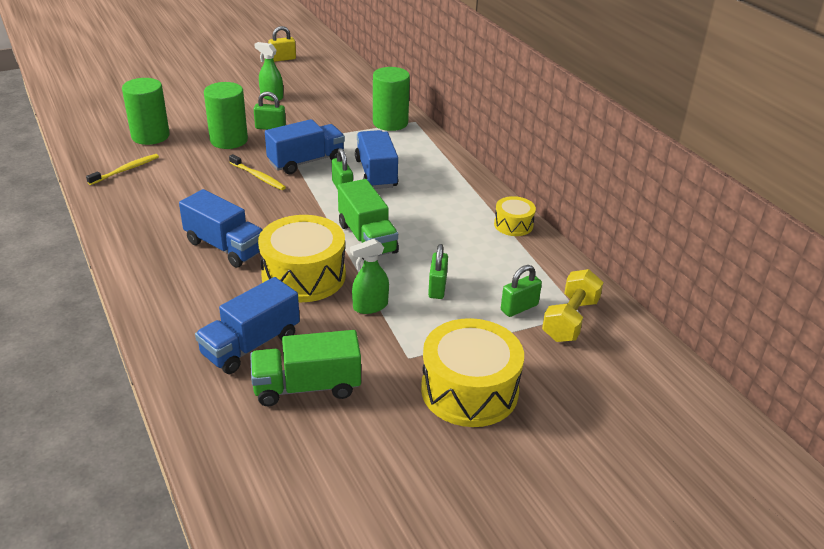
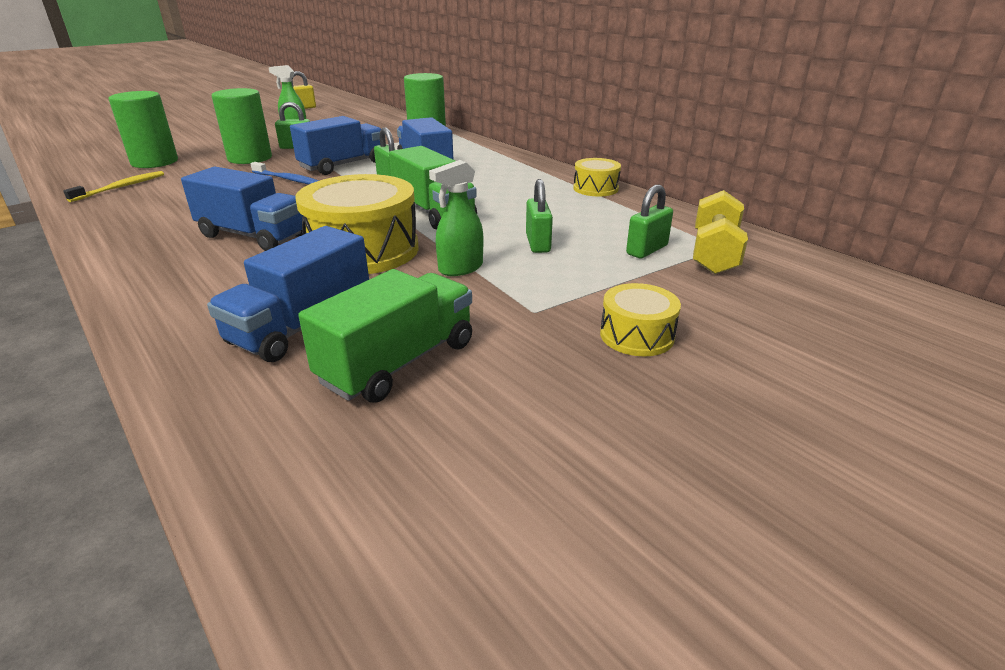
camera: 10 degrees left, 5 degrees down
yellow toothbrush [229,154,286,190] -> blue toothbrush [251,162,319,184]
green truck [250,330,361,406] -> green truck turned 150 degrees clockwise [298,269,472,403]
yellow drum [421,318,524,427] -> yellow drum [600,283,681,356], size x0.52

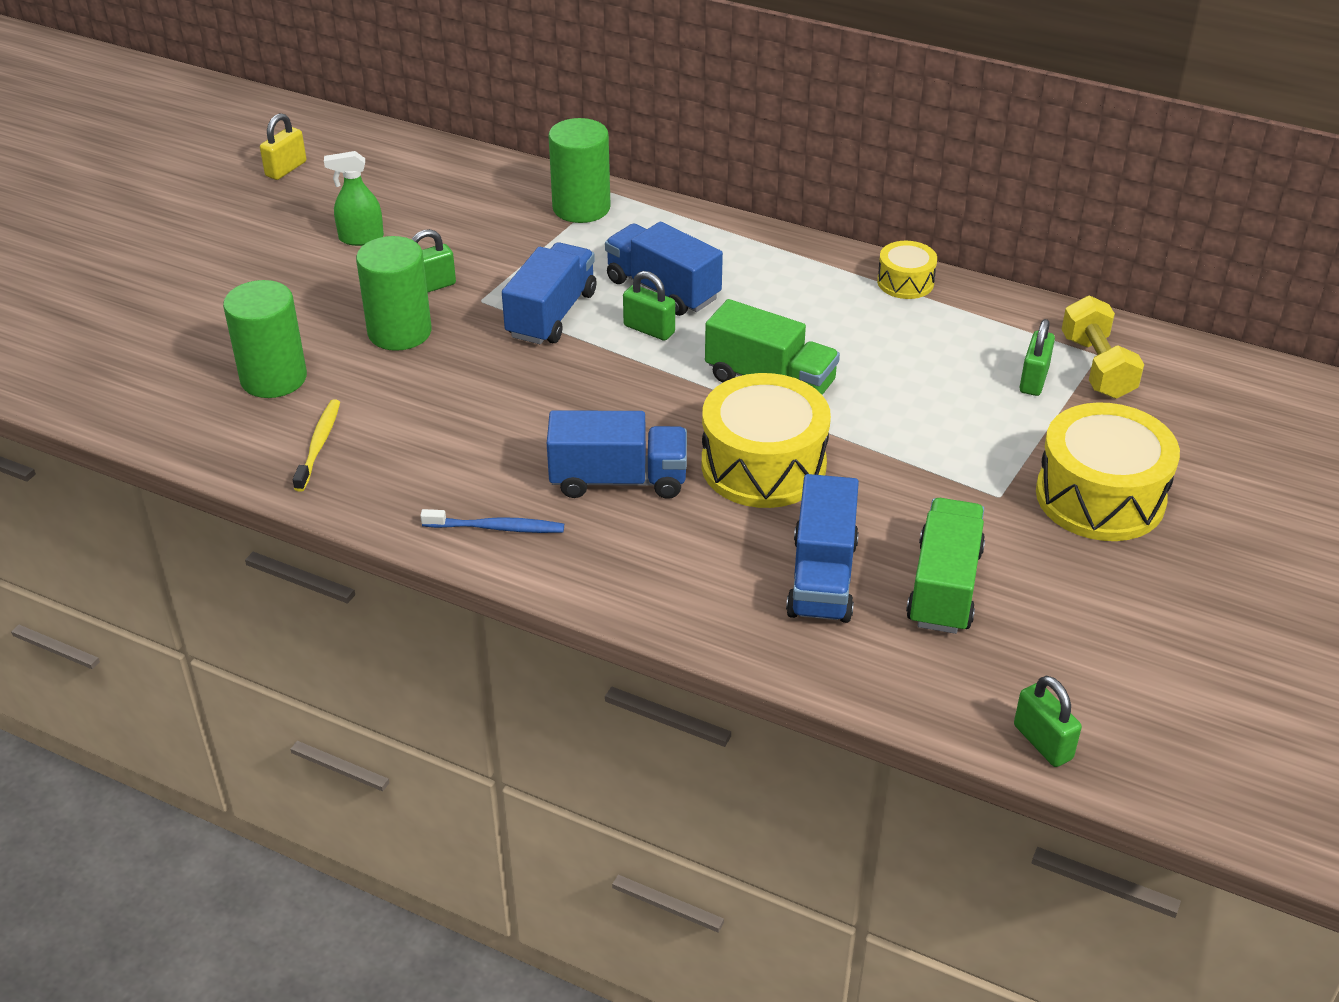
camera: 25 degrees left, 10 degrees up
blue toothbrush [251,162,319,184] -> blue toothbrush moved to [420,509,564,533]
green spray bottle [429,160,483,276] -> none
green padlock [526,179,553,253] -> green padlock moved to [1014,676,1082,767]
yellow drum [600,283,681,356] -> yellow drum [1036,402,1180,541], size x1.94

